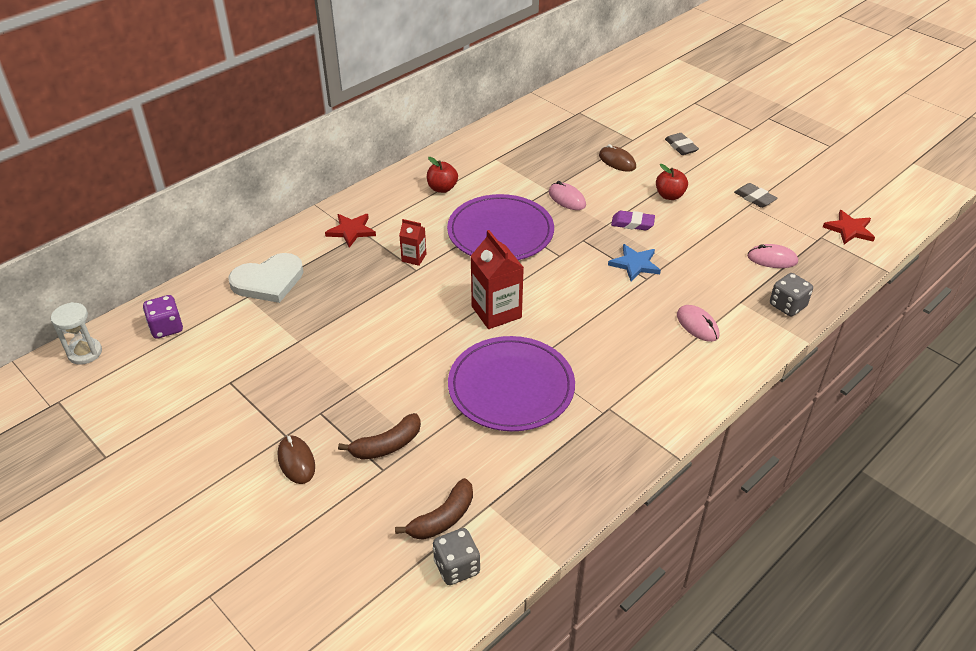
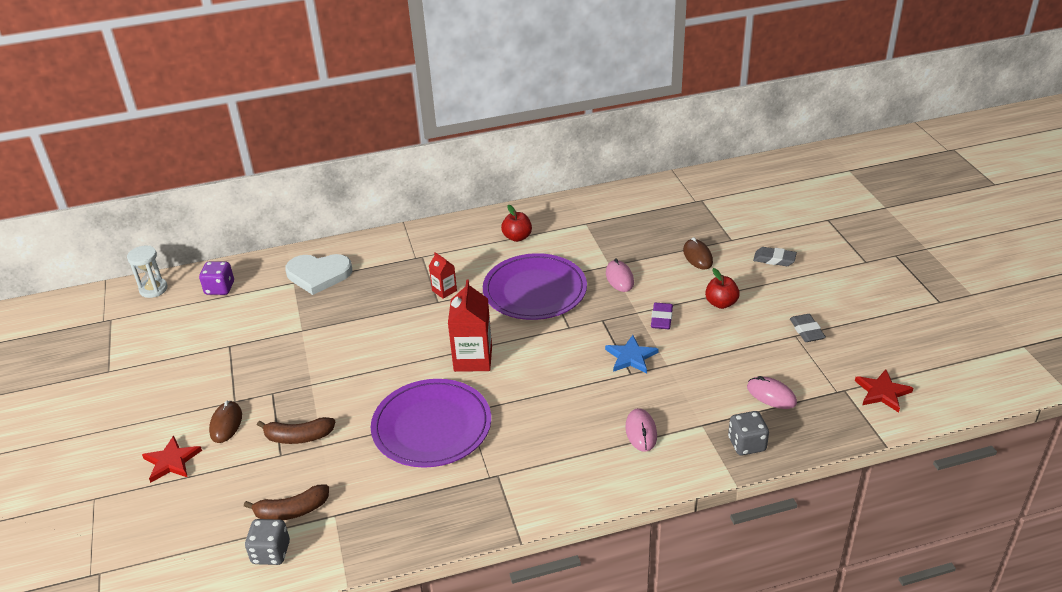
camera: 30 degrees right, 5 degrees down
red star [325,214,376,248] -> red star moved to [142,436,202,483]
purple eraser [611,211,655,230] -> purple eraser turned 60 degrees clockwise [651,303,673,329]
grey eraser [665,133,699,155] -> grey eraser turned 75 degrees counterclockwise [753,247,797,266]

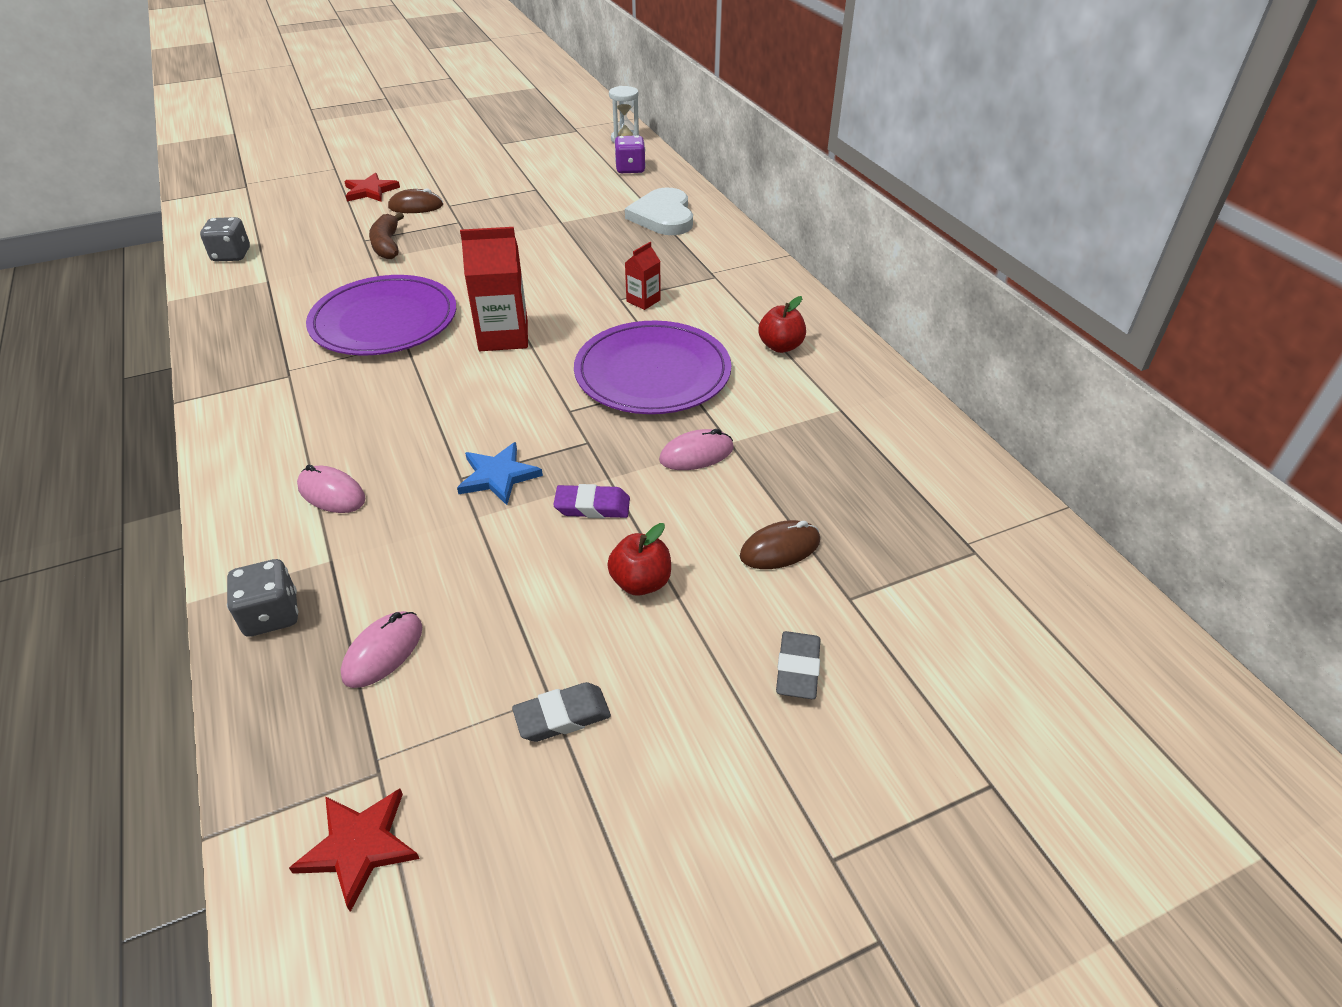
camera: 80 degrees right, 5 degrees up
brown banana [244,484,329,520] -> none
pink mouse [625,408,657,452] -> pink mouse turned 45 degrees clockwise [297,465,365,513]

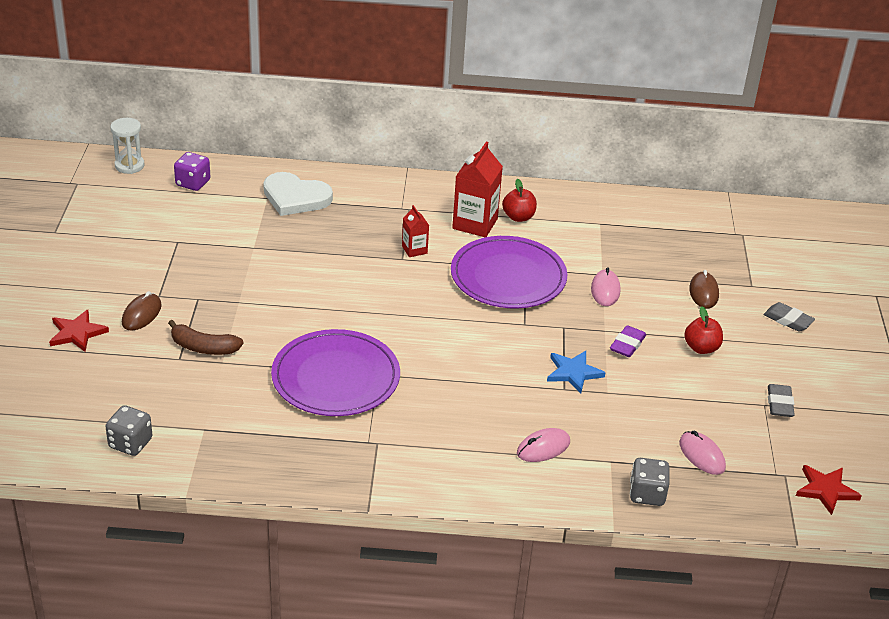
camera: 65 degrees left, 5 degrees down
red carton [460,227,528,351] -> red carton moved to [452,141,503,237]

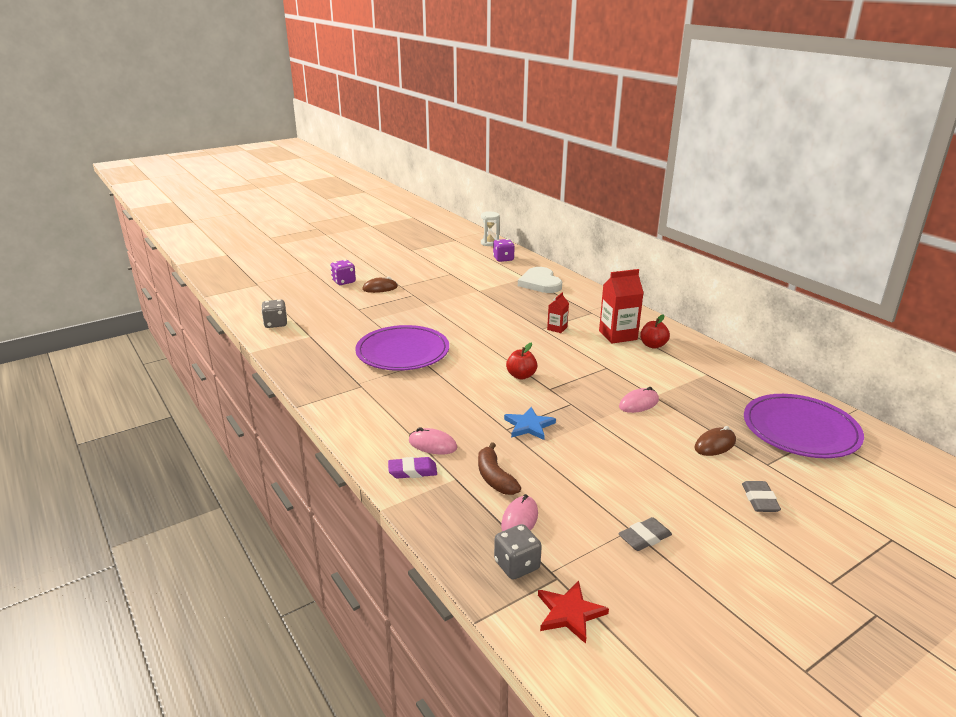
camera: 55 degrees right, 10 degrees down
red star [49,310,109,352] -> purple dice [330,260,356,285]
brown banana [168,320,244,355] -> brown banana moved to [478,442,521,495]
purple plate [451,236,567,308] -> purple plate moved to [744,394,864,458]
purple eraser [610,325,646,357] -> purple eraser moved to [388,457,437,479]
grey dice [630,458,669,506] -> grey dice moved to [494,524,542,580]
red apple [684,306,723,354] -> red apple moved to [506,342,537,380]

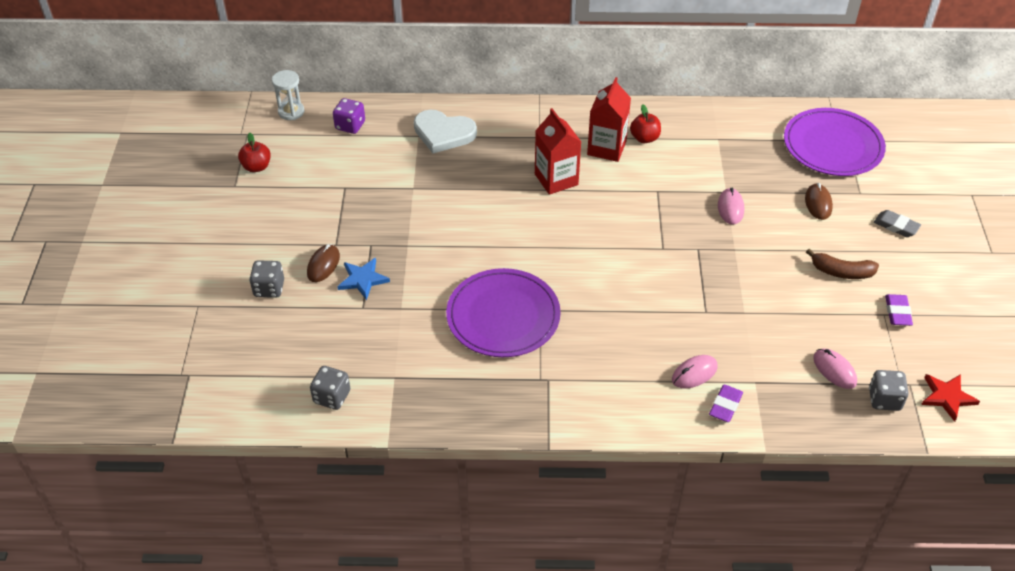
camera: 55 degrees left, 20 degrees up
purple dice [330,260,356,285] -> grey dice [249,261,284,298]
brown banana [478,442,521,495] -> brown banana moved to [806,249,879,279]
blue star [504,407,556,440] -> blue star moved to [337,258,390,300]
red apple [506,342,537,380] -> red apple moved to [238,133,271,172]
red carton [547,292,569,333] -> red carton [535,108,581,195], size x1.85
grey eraser [618,517,672,551] -> purple eraser [885,294,913,326]

